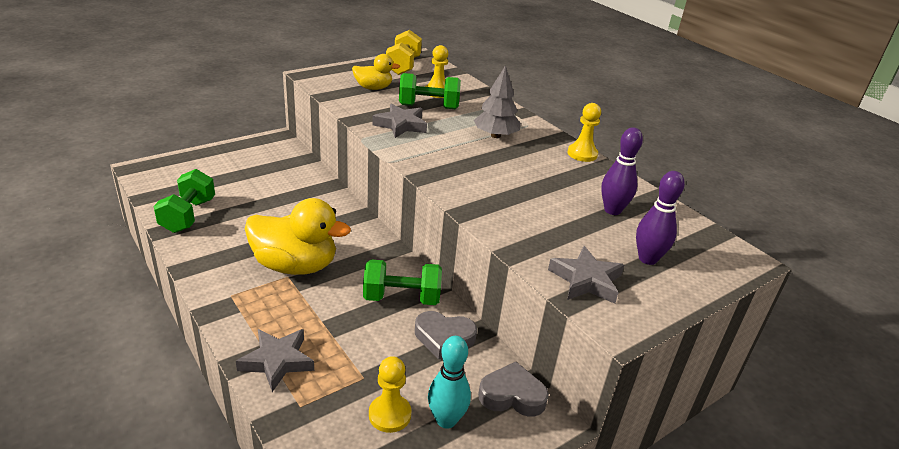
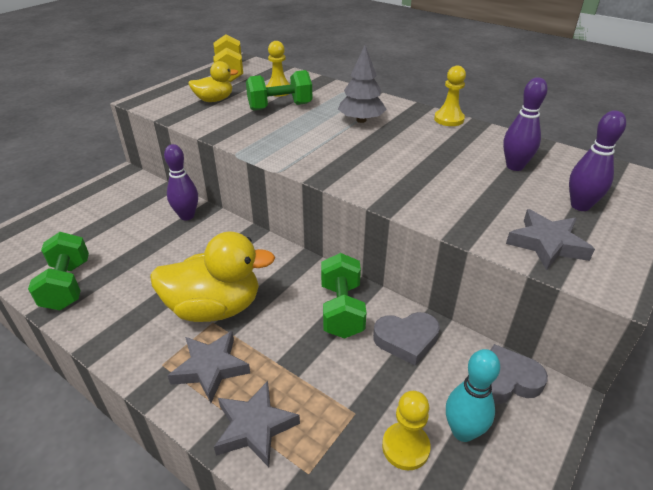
camera: 15 degrees left, 5 degrees up
green dumbbell [363,259,442,305] -> green dumbbell turned 75 degrees counterclockwise [321,253,366,339]
grey star [372,104,427,138] -> grey star moved to [167,331,250,403]
none -> purple bowling pin [164,144,198,220]

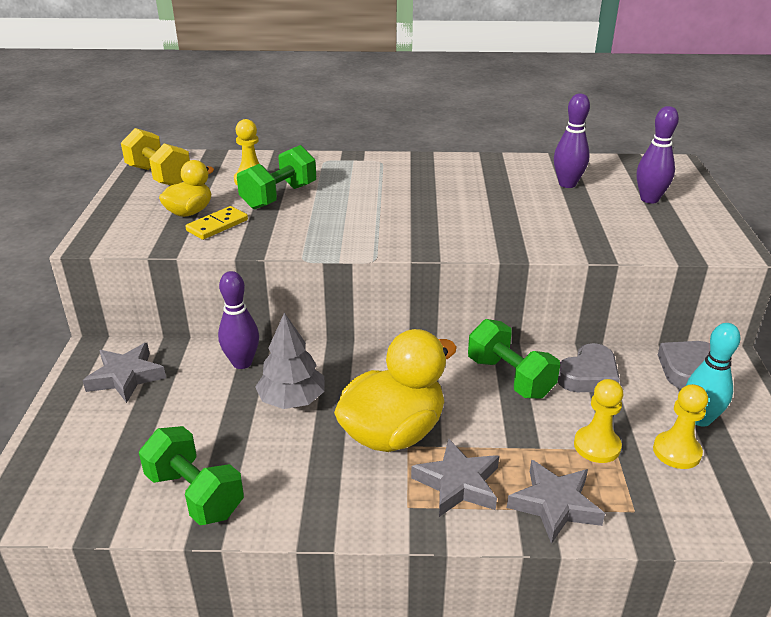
camera: 35 degrees left, 5 degrees down
grey tree [338,46,387,123] -> grey tree moved to [255,313,325,409]
yellow pawn [434,66,466,126] -> yellow pawn moved to [574,379,623,463]
grey star [506,209,595,271] -> grey star moved to [82,343,166,403]
none -> yellow domino [185,206,248,240]

